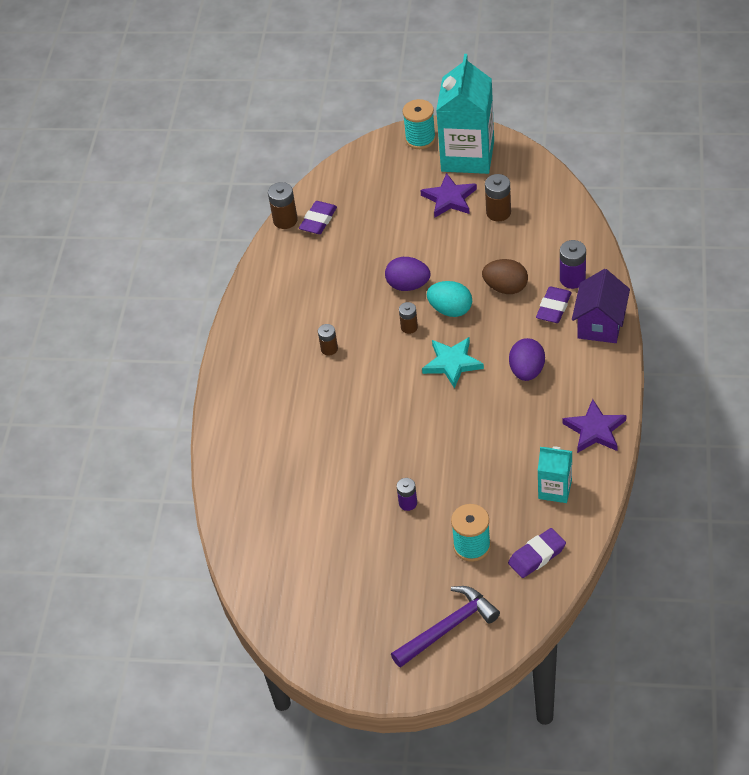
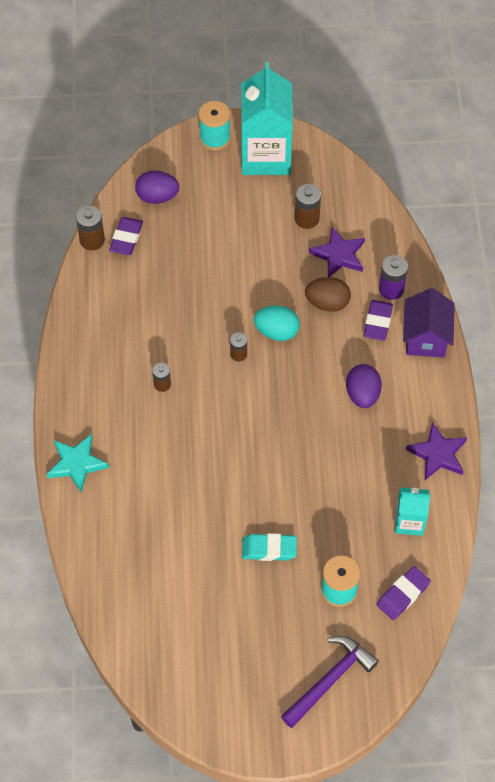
camera: 15 degrees left, 10 degrees up
purple egg [385,257,430,291] -> purple egg moved to [135,171,179,204]
purple battery [397,478,417,511] -> turquoise eraser [242,533,297,561]
purple star [420,173,477,217] -> purple star moved to [309,227,365,277]
turquoise star [422,337,484,389] -> turquoise star moved to [46,434,109,492]

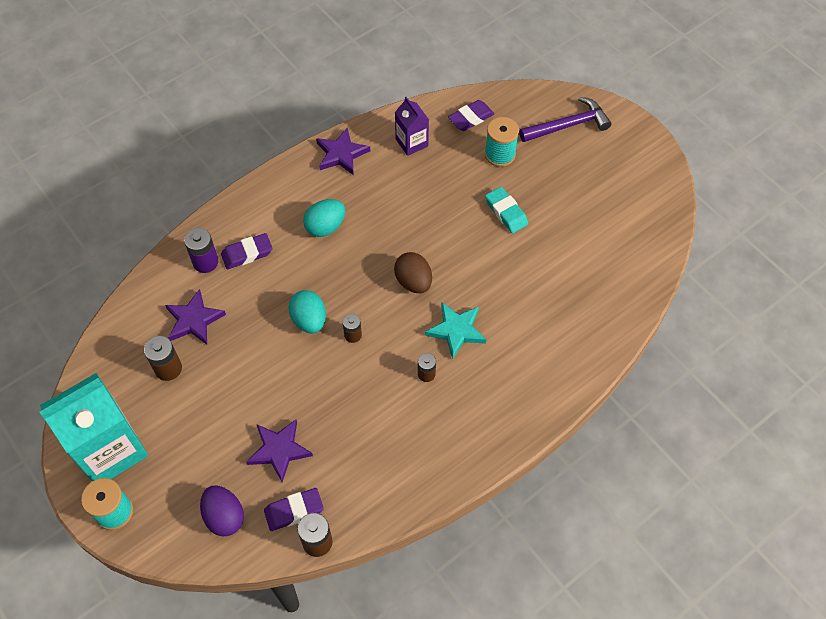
camera: 125 degrees left, 0 degrees up
turquoise star [46,434,109,492] -> turquoise star moved to [425,303,486,359]
purple hammer [281,636,379,728] -> purple hammer turned 150 degrees clockwise [519,97,611,142]
brown egg [305,277,351,312] -> brown egg moved to [394,252,432,293]
purple egg [346,364,382,408] -> turquoise egg [303,199,345,237]
purple eraser [377,566,431,620] -> purple eraser turned 45 degrees counterclockwise [448,100,494,131]
turquoise carton [395,488,430,536] -> purple carton [395,97,429,156]
purple house [403,288,455,358] -> none
none -> purple star [246,419,313,482]

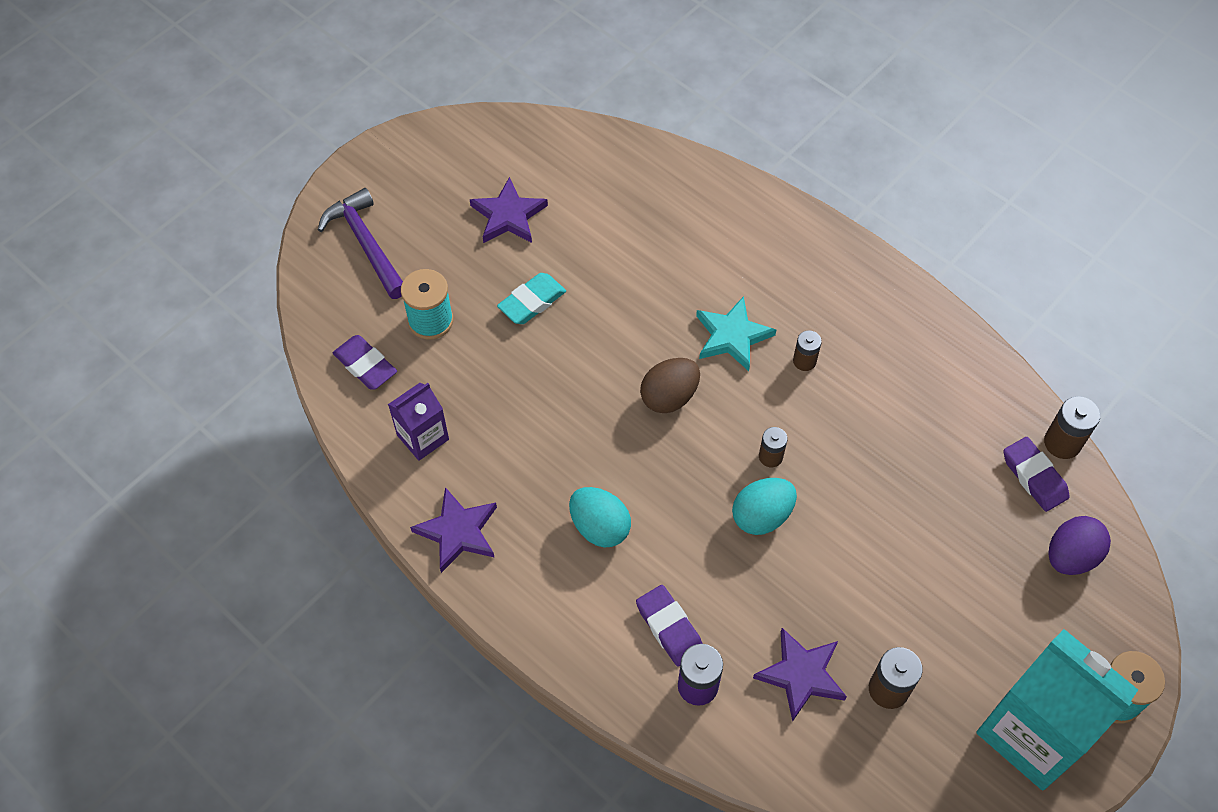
camera: 100 degrees left, 0 degrees up
purple star [246,419,313,482] -> purple star moved to [470,177,548,243]

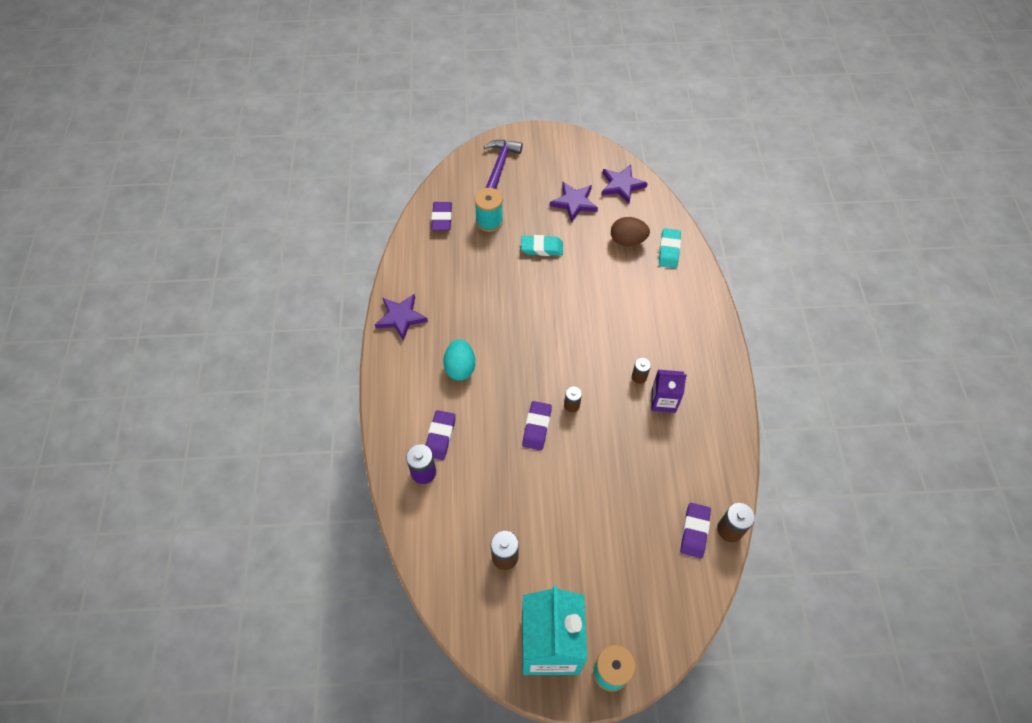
camera: 45 degrees right, 0 degrees up
purple carton [388,383,449,461] -> purple carton moved to [651,370,687,413]
brown egg [640,358,700,413] -> brown egg moved to [611,217,650,246]
turquoise star [696,296,776,371] -> none
turquoise egg [732,478,797,535] -> purple eraser [522,401,552,451]
purple star [753,628,847,722] -> purple star moved to [602,164,648,204]
purple egg [1048,516,1111,575] -> none
none -> turquoise eraser [659,228,681,268]

